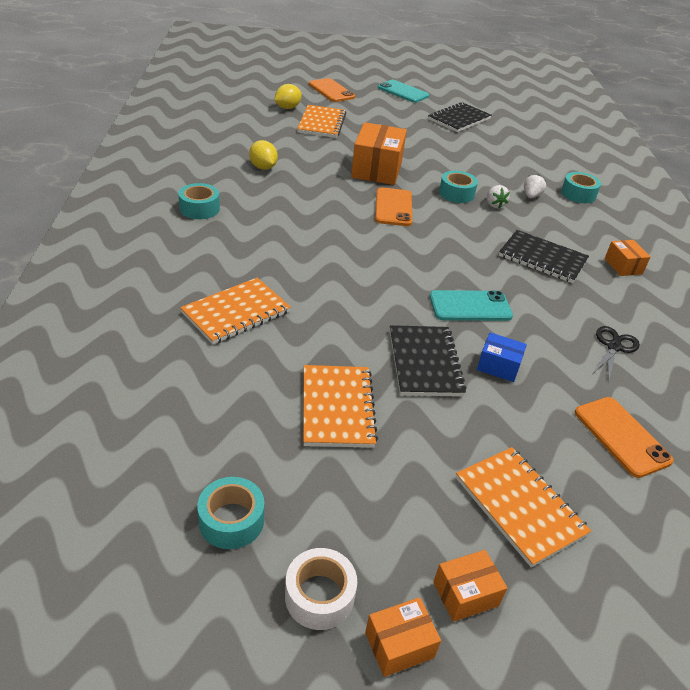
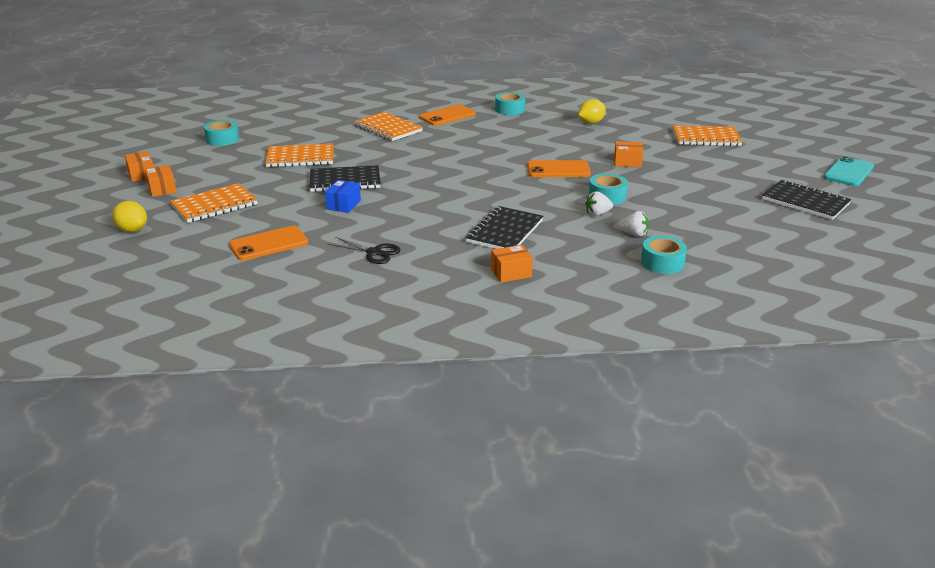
camera: 90 degrees right, 10 degrees down
yellow lemon [274,84,302,109] -> yellow lemon moved to [112,201,147,232]
white tape [285,548,357,630] -> none
orange phone [309,78,355,102] -> orange phone moved to [419,104,476,126]
orange box [351,122,407,185] -> orange box [614,141,643,168], size x0.51
turquoise phone [429,290,513,321] -> none

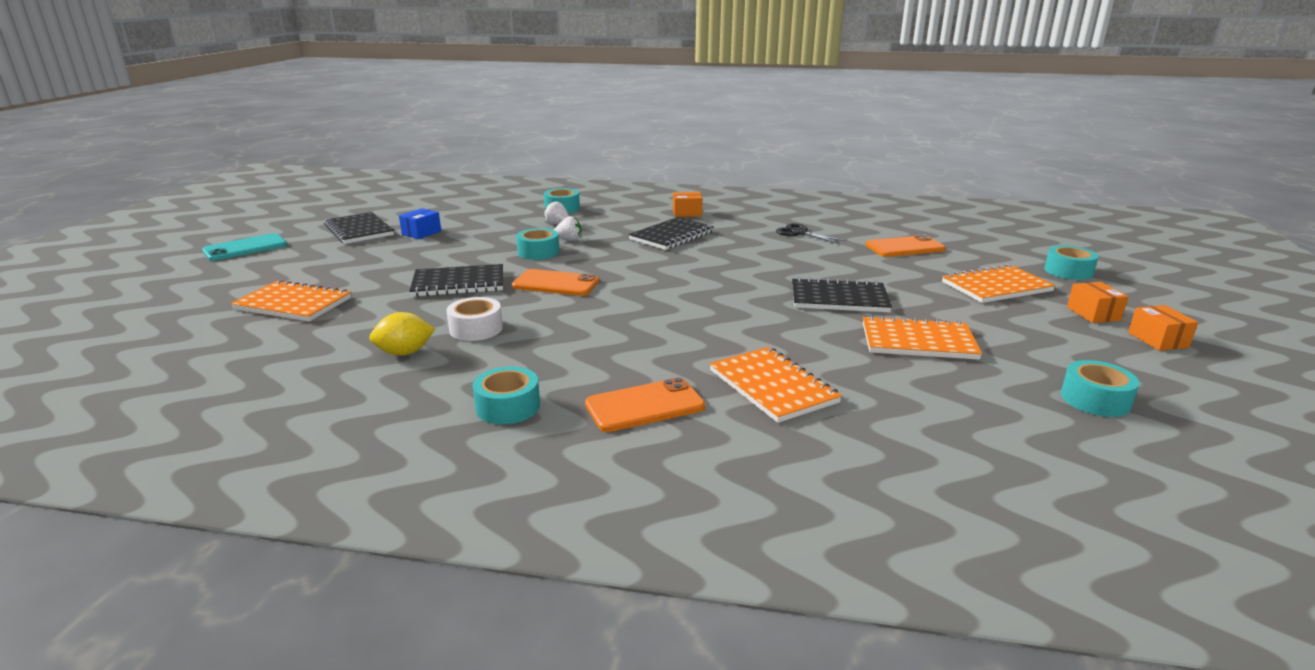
camera: 165 degrees left, 5 degrees down
yellow lemon [112,201,147,232] -> turquoise tape [1044,245,1099,280]
blue box [325,180,361,213] -> blue box moved to [399,208,441,239]
orange box [614,141,643,168] -> black notebook [409,264,503,297]
none -> white tape [446,297,503,341]

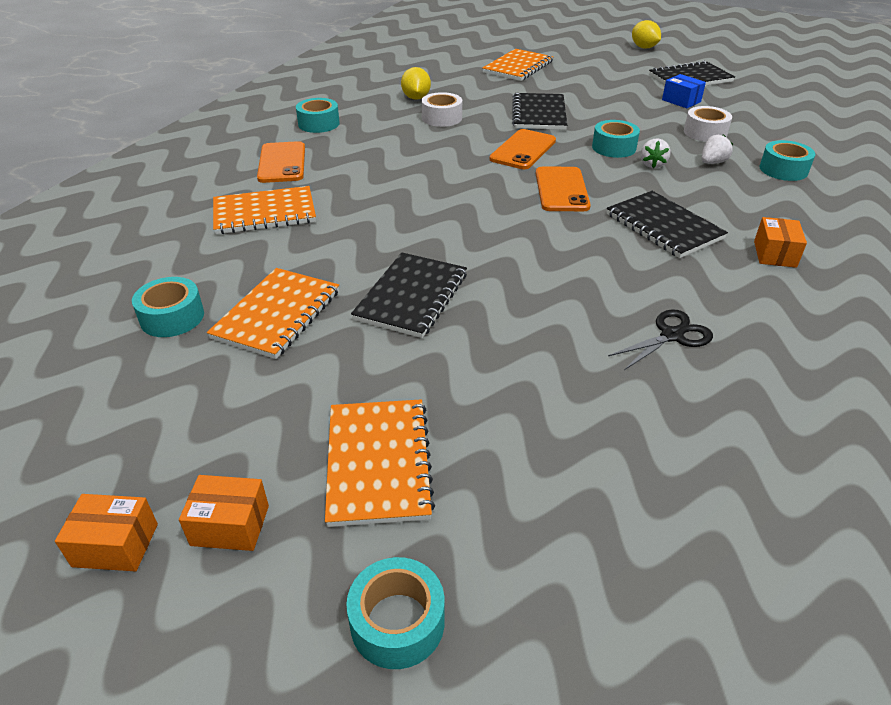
camera: 105 degrees right, 15 degrees up
turquoise phone [202,233,287,261] -> yellow lemon [632,20,661,48]
orange phone [866,235,946,257] -> orange phone moved to [536,167,591,211]
turquoise tape [1061,360,1140,417] -> turquoise tape moved to [132,277,204,337]
none -> white tape [684,106,732,142]

